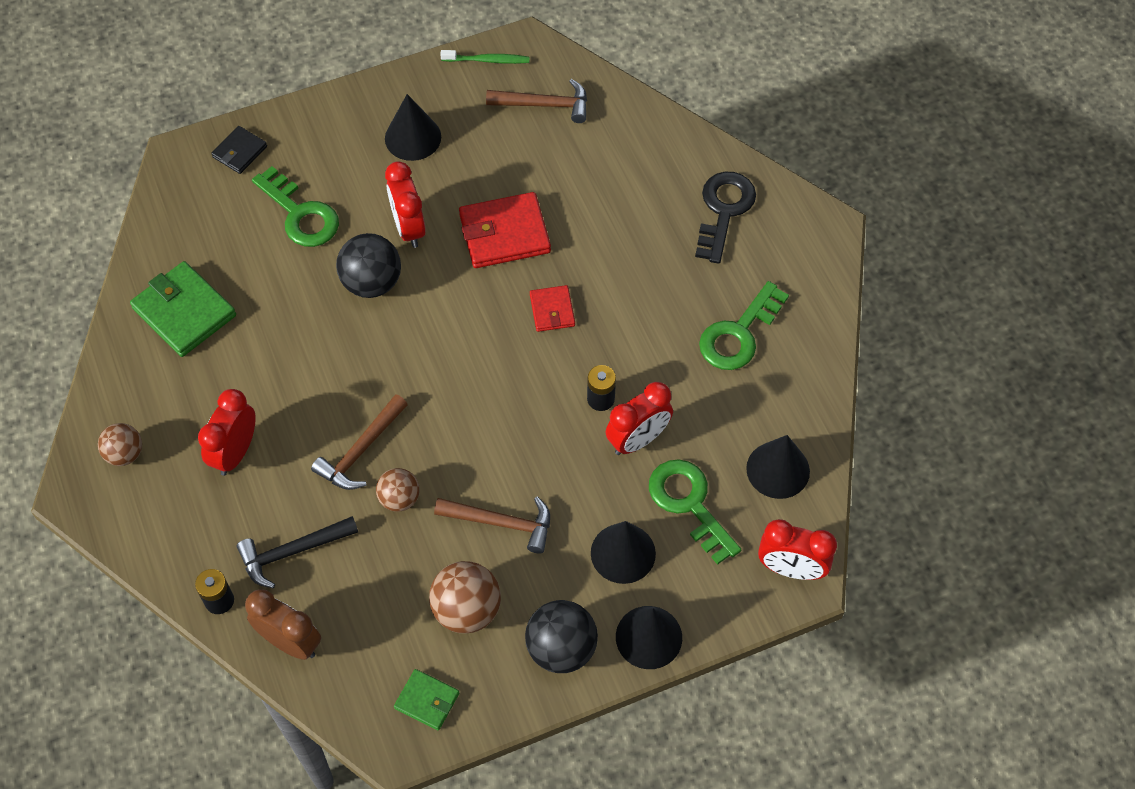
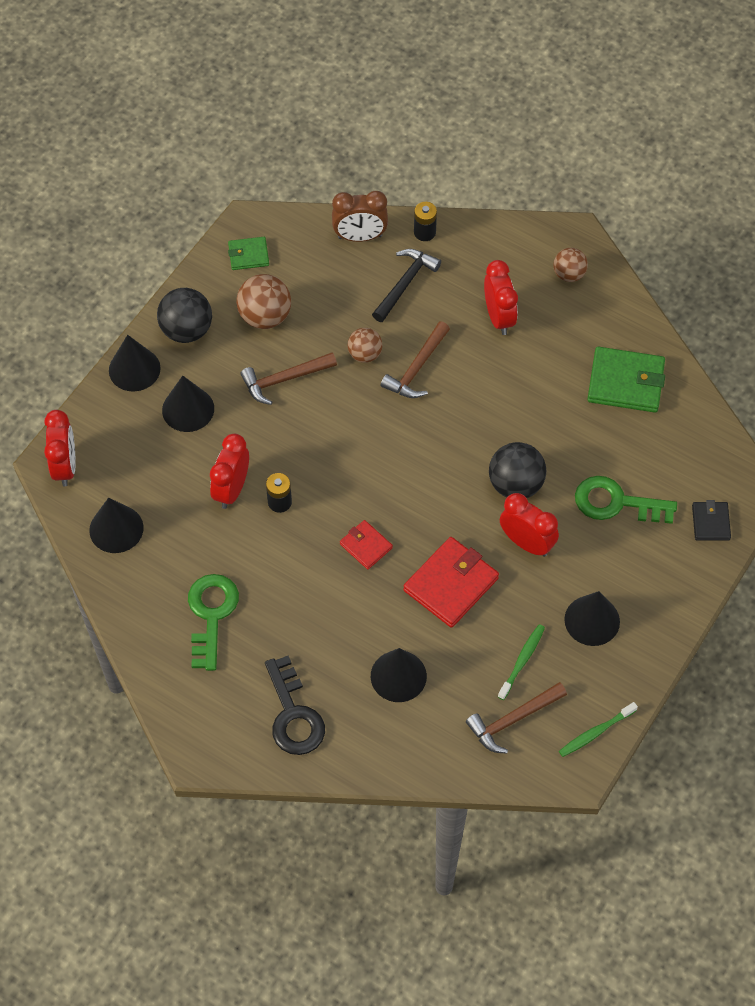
camera: 145 degrees right, 0 degrees up
brown hammer [311,394,408,490] -> brown hammer turned 150 degrees counterclockwise [381,321,450,398]
green key [649,459,741,565] -> none
red clock [758,519,837,580] -> red clock turned 105 degrees clockwise [44,410,76,486]
none -> black cone [371,648,427,702]
none -> green toothbrush [498,624,545,700]

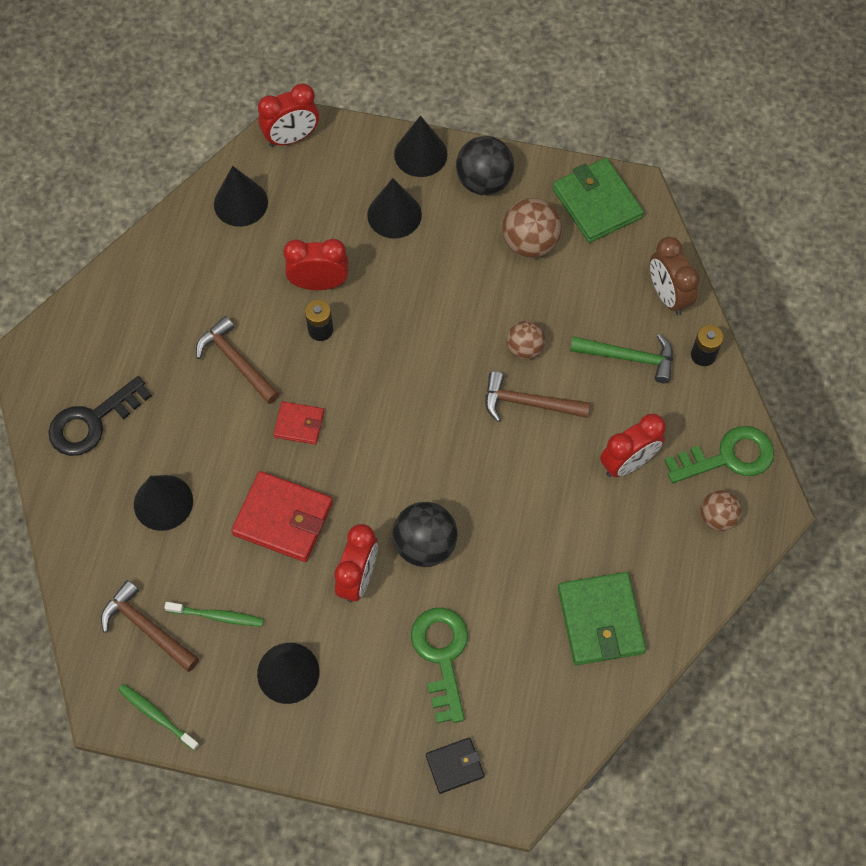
camera: 70 degrees right, 5 degrees up
green key [188,574,239,671] -> green key moved to [664,426,774,483]
green wallet [228,237,269,270] -> green wallet [552,158,644,243], size x1.80
brown hammer [241,352,337,405] -> brown hammer moved to [196,316,280,404]
red wallet [340,520,393,569] -> red wallet turned 75 degrees clockwise [273,401,324,445]
black hammer [372,249,441,322] -> green hammer [570,334,673,383]

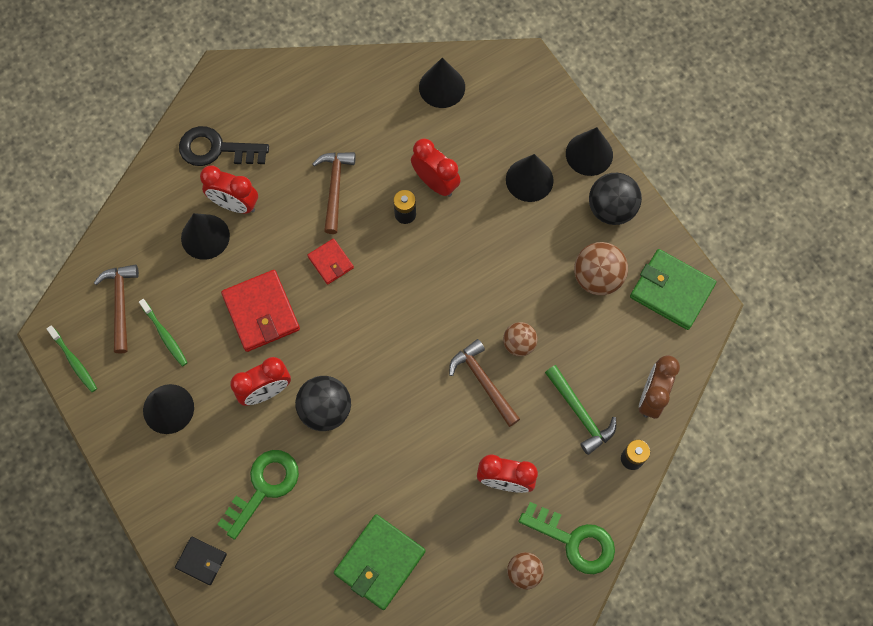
camera: 45 degrees right, 5 degrees up
green toothbrush [118,684,200,751] -> green toothbrush turned 150 degrees clockwise [47,326,97,392]
red clock [258,83,319,147] -> red clock moved to [200,166,258,213]
green wallet [552,158,644,243] -> green wallet turned 75 degrees counterclockwise [630,249,716,330]

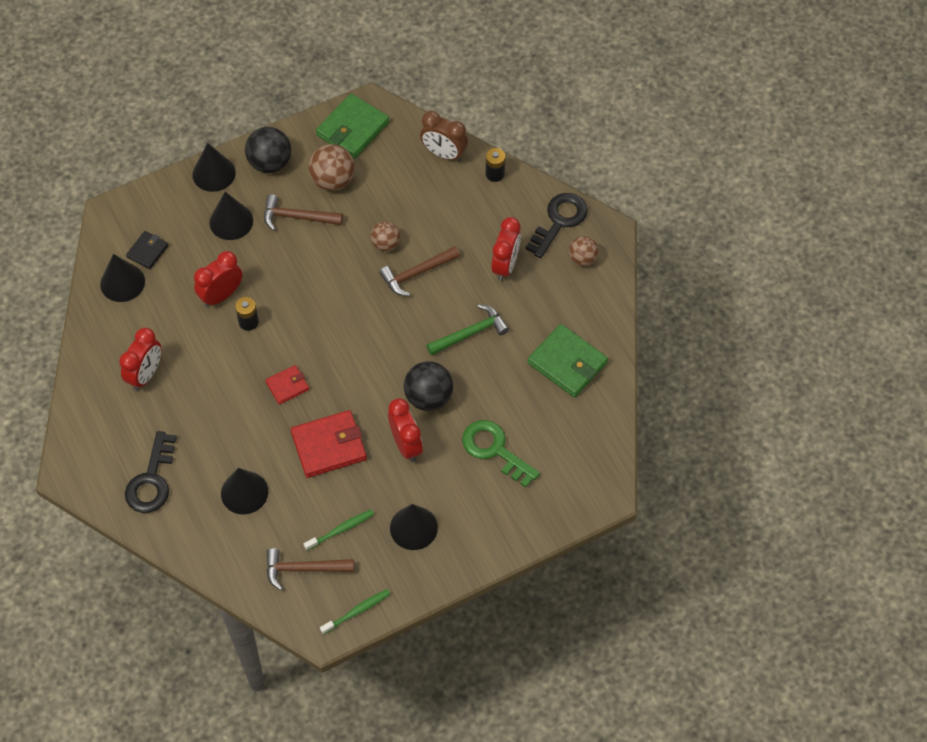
camera: 85 degrees left, 10 degrees down
black wallet [175,537,227,585] -> black wallet moved to [126,231,169,269]
red clock [200,166,258,213] -> red clock moved to [119,328,161,390]
brown hammer [313,152,356,234] -> brown hammer moved to [264,194,343,231]
green key [518,502,615,574] -> black key [525,193,588,258]
green hammer [545,365,616,455] -> green hammer moved to [426,304,509,356]

